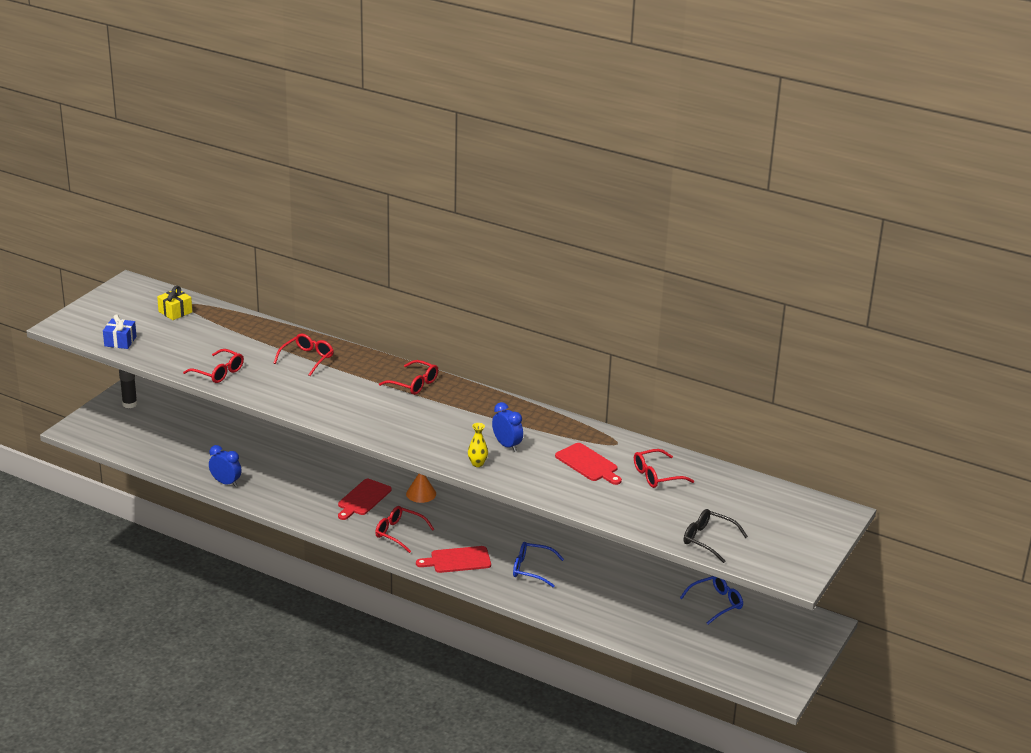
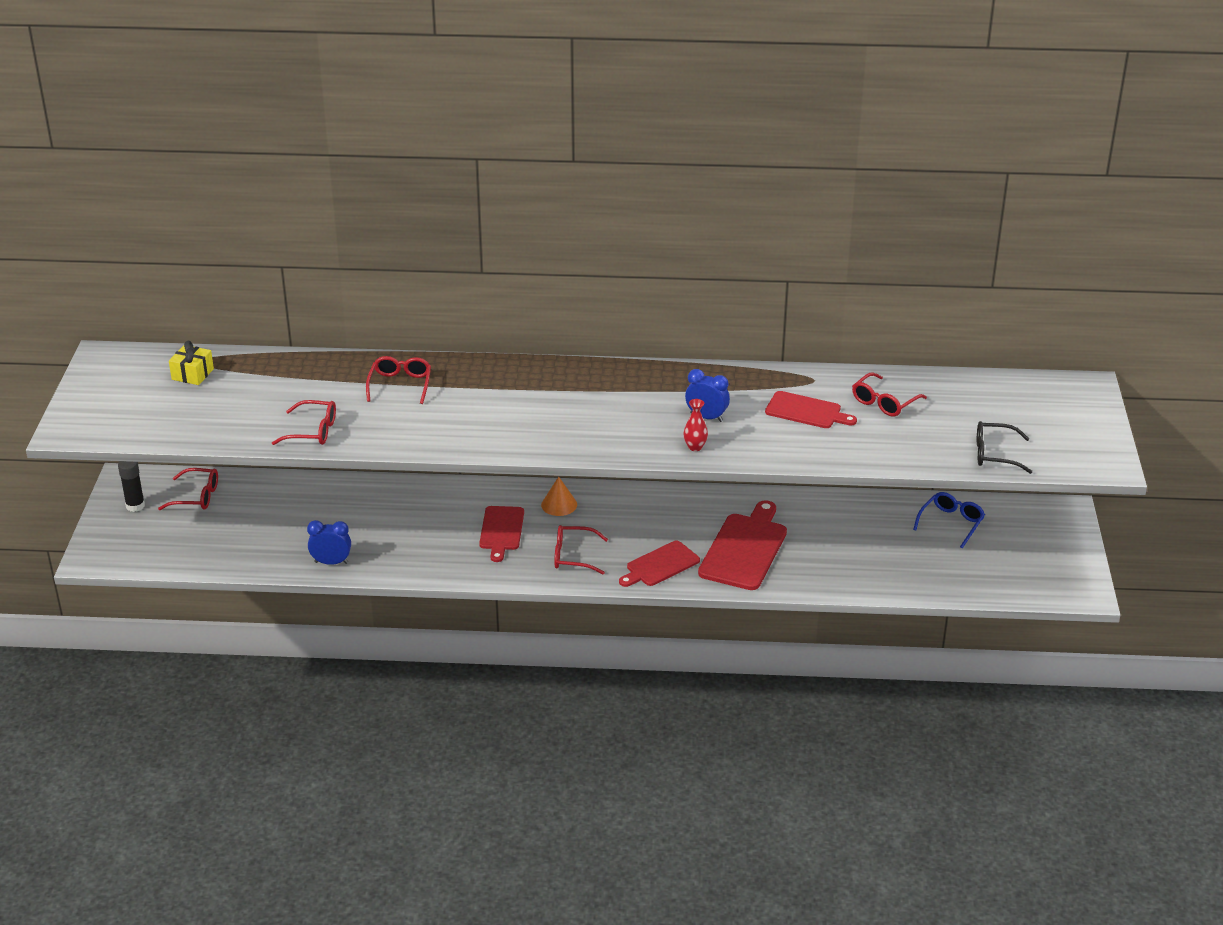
camera: 25 degrees left, 5 degrees up
blue gift [103,314,137,349] -> none
red glasses [379,360,438,395] -> red glasses moved to [158,468,218,510]
yellow vase [468,423,488,467] -> red vase [683,399,708,451]
blue glasses [513,542,564,587] -> red cutting board [698,500,787,590]

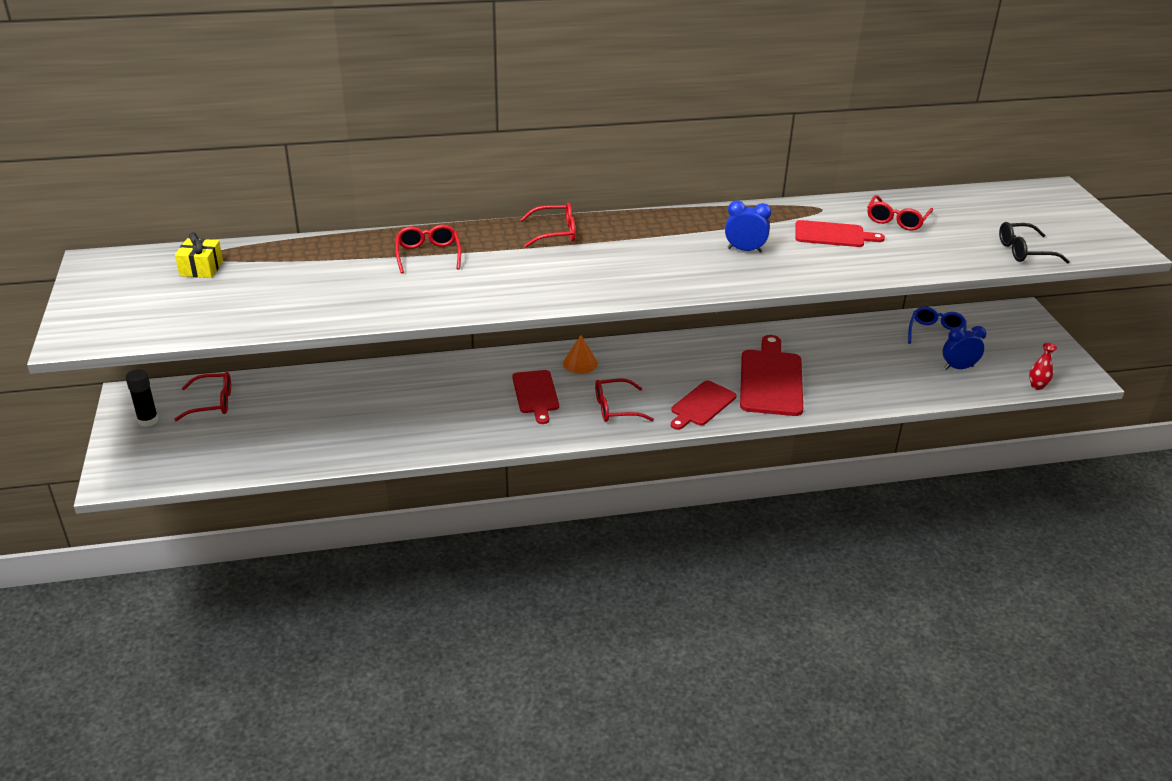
camera: 15 degrees left, 0 degrees up
red glasses [272,400,336,445] -> red glasses moved to [520,203,575,247]
blue clock [307,520,351,565] -> blue clock moved to [943,326,986,370]
red vase [683,399,708,451] -> red vase moved to [1029,343,1057,390]

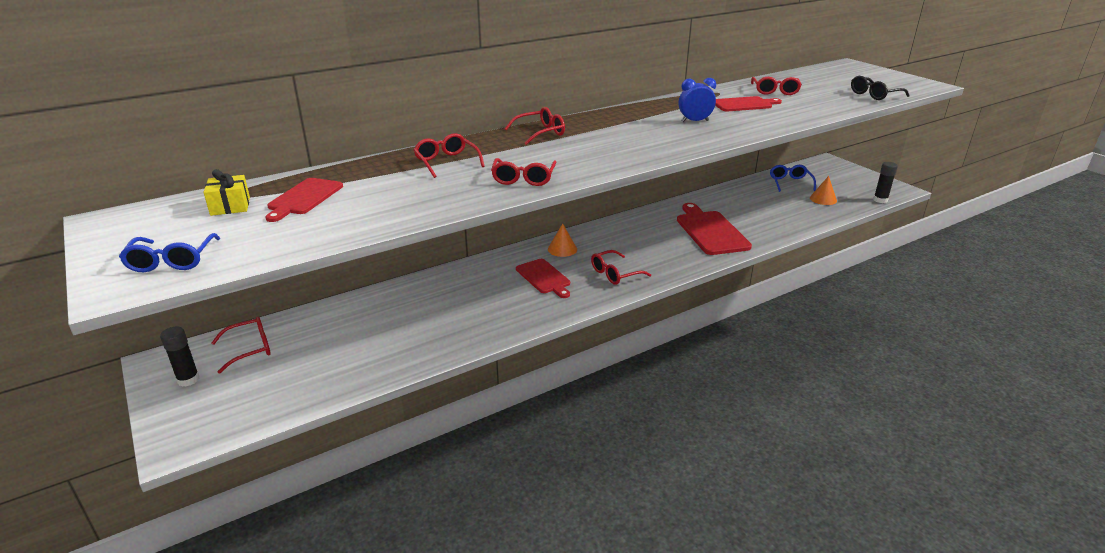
camera: 20 degrees left, 5 degrees down
red cutting board [671,381,737,430] -> red cutting board moved to [266,178,343,222]
blue clock [943,326,986,370] -> orange cone [810,176,837,205]
red vase [1029,343,1057,390] -> black glue stick [873,162,898,203]
none -> blue glasses [119,233,220,272]
none -> red glasses [491,158,556,186]

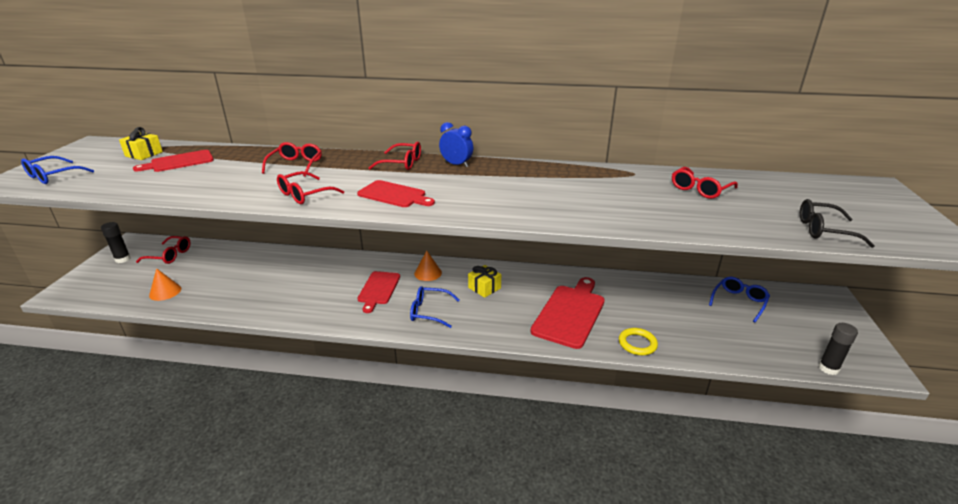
camera: 40 degrees right, 0 degrees up
red glasses [591,250,651,285] -> blue glasses [410,286,460,328]
blue clock [678,78,716,122] -> blue clock moved to [439,122,473,167]
red cutting board [715,96,782,112] -> red cutting board moved to [357,180,435,207]
orange cone [810,176,837,205] -> orange cone moved to [149,268,181,301]
none -> yellow gift [468,265,501,298]
none -> yellow ring [619,328,658,355]

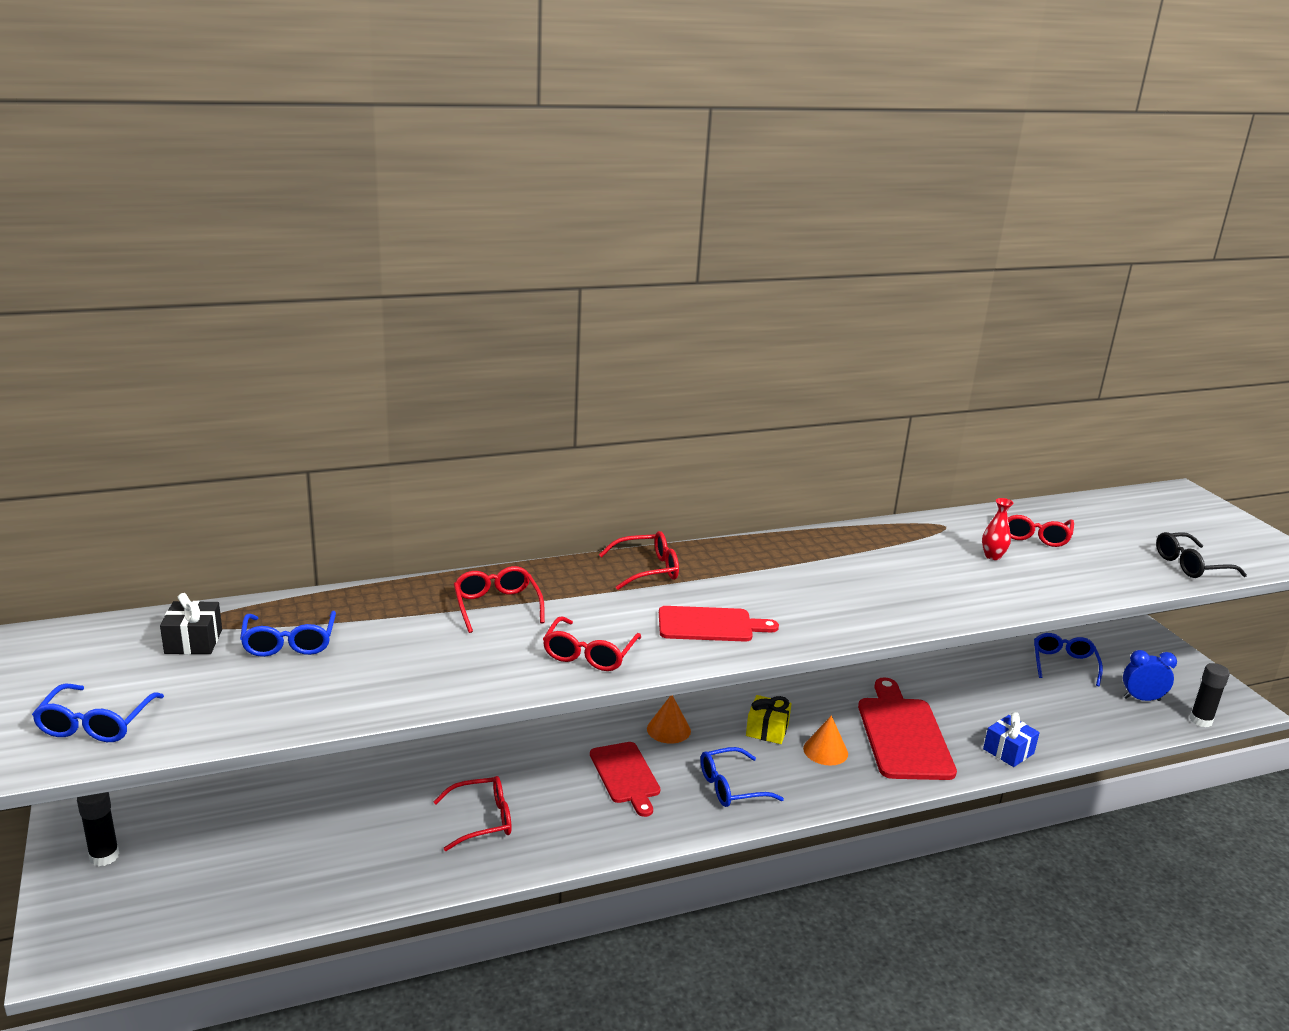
camera: 30 degrees left, 5 degrees down
yellow gift [119,127,163,160] -> black gift [160,593,222,655]
red cutting board [133,150,214,172] -> blue glasses [240,611,336,657]
red glasses [136,236,191,264] -> red glasses moved to [433,776,512,851]
orange cone [149,268,181,301] -> orange cone moved to [803,715,848,766]
blue clock [439,122,473,167] -> blue clock moved to [1123,650,1177,701]
yellow ring [619,328,658,355] -> blue gift [983,712,1040,767]
none -> red vase [982,498,1014,560]

